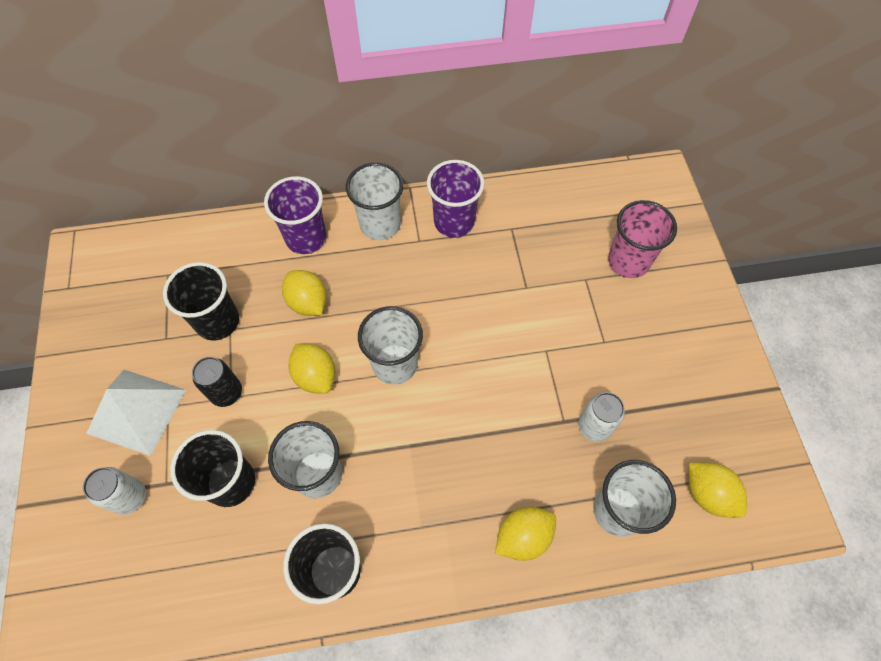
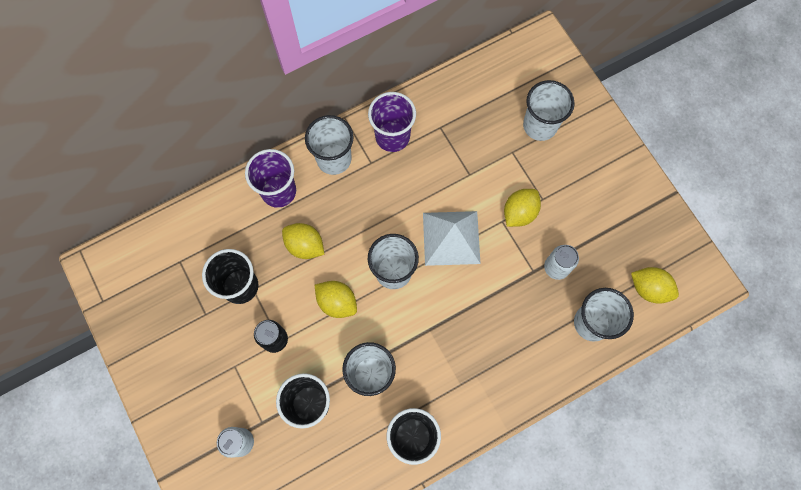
camera: 20 degrees left, 10 degrees up
white pyramid [86,370,186,456] -> white pyramid moved to [423,211,481,266]
yellow lemon [495,506,556,561] -> yellow lemon moved to [504,189,541,227]
pink cup [608,200,677,278] -> white cup [523,80,575,141]

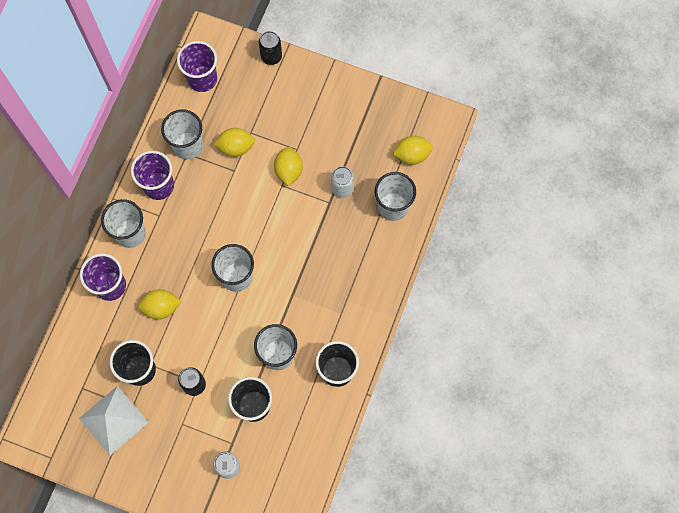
camera: 40 degrees left, 0 degrees up
yellow lemon [315,281,357,318] -> yellow lemon moved to [213,128,255,157]
white pyramid [423,211,481,266] -> white pyramid moved to [79,386,149,456]
white cup [523,80,575,141] -> white cup moved to [161,109,203,159]
none -> purple cup [177,41,217,92]
none -> black can [259,31,282,65]

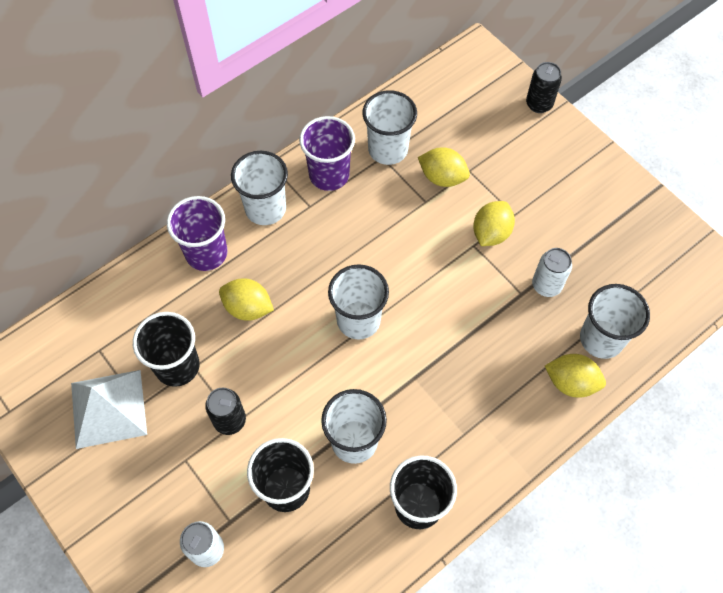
camera: 30 degrees right, 10 degrees down
purple cup [177,41,217,92] -> none
yellow lemon [392,136,433,165] -> yellow lemon moved to [545,354,606,398]

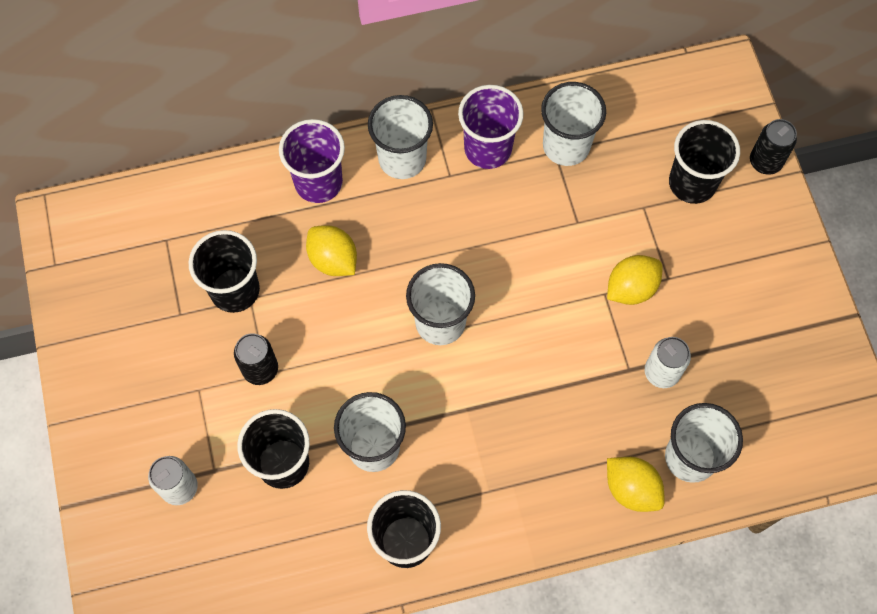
camera: 25 degrees right, 5 degrees up
white pyramid [71,370,147,449] -> none
yellow lemon [418,147,470,187] -> none
none -> black cup [669,120,740,204]

